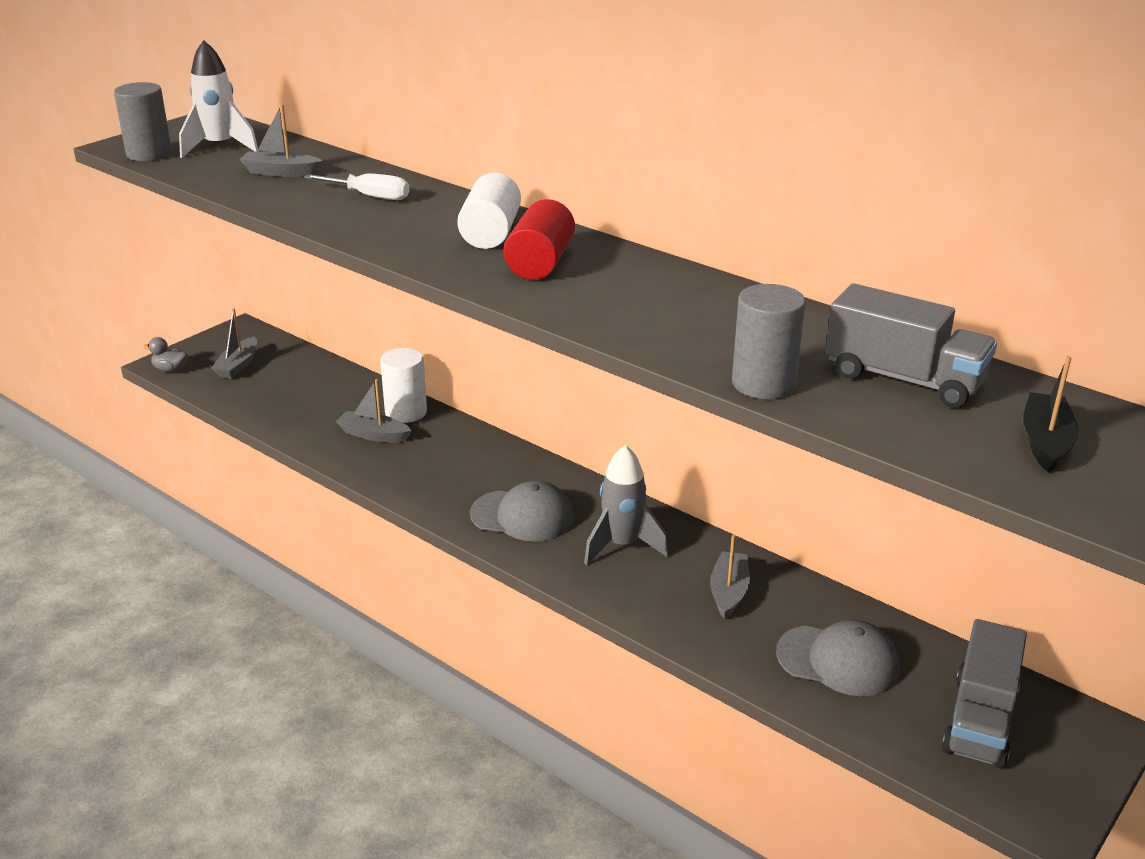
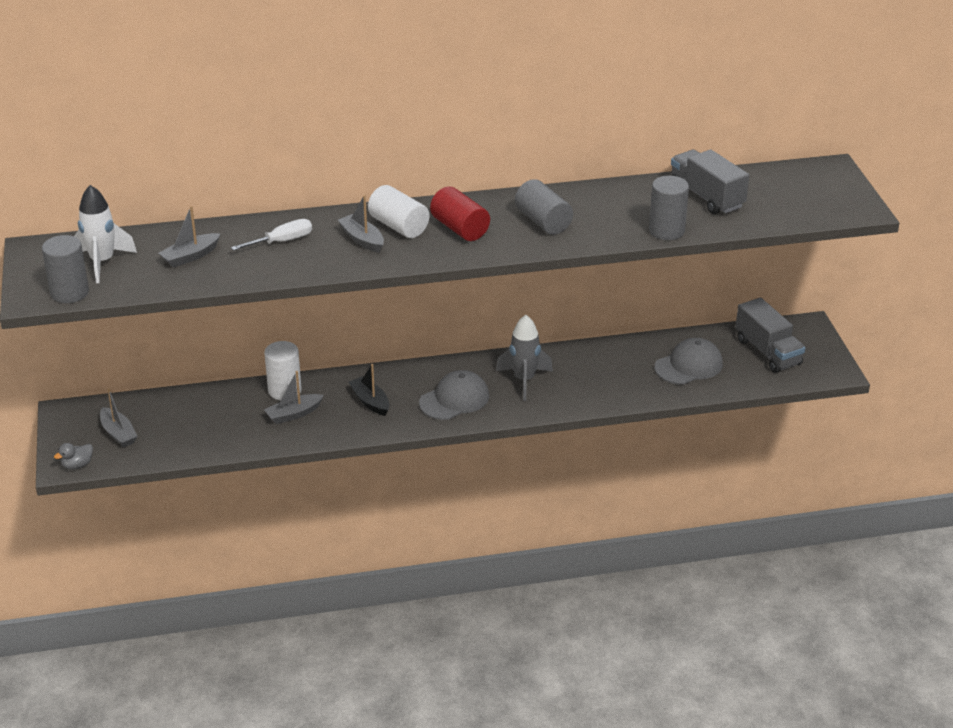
camera: 50 degrees left, 5 degrees up
grey boat [710,535,750,620] -> grey boat moved to [338,195,384,253]
grey truck [825,283,997,408] -> grey truck turned 105 degrees counterclockwise [671,149,749,214]
black boat [1023,356,1079,473] -> black boat moved to [349,364,389,416]
none -> grey cylinder [515,179,573,235]

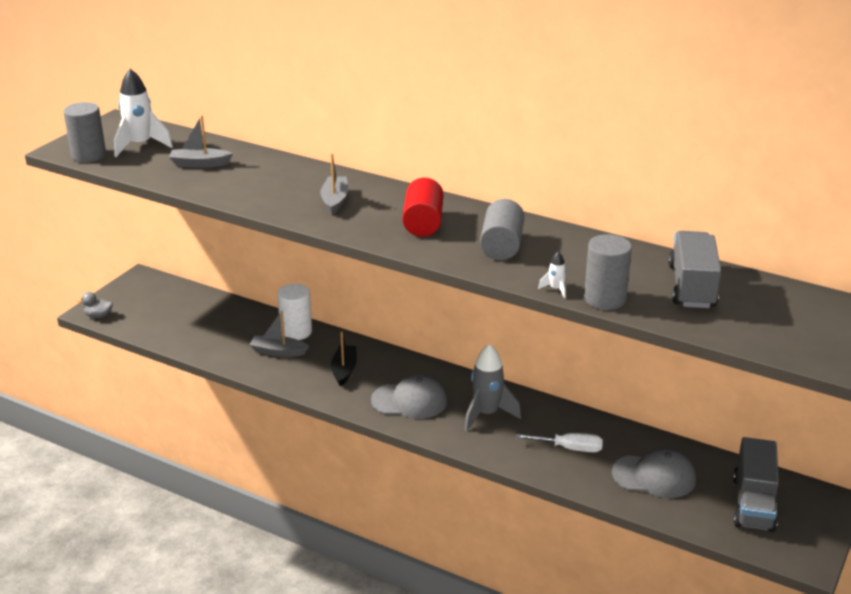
camera: 40 degrees right, 5 degrees down
grey boat [100,388,138,447] -> none
white screwdriver [231,219,312,251] -> white screwdriver moved to [516,433,603,452]
white cylinder [368,185,430,238] -> none
none -> white rocket [538,251,566,298]

